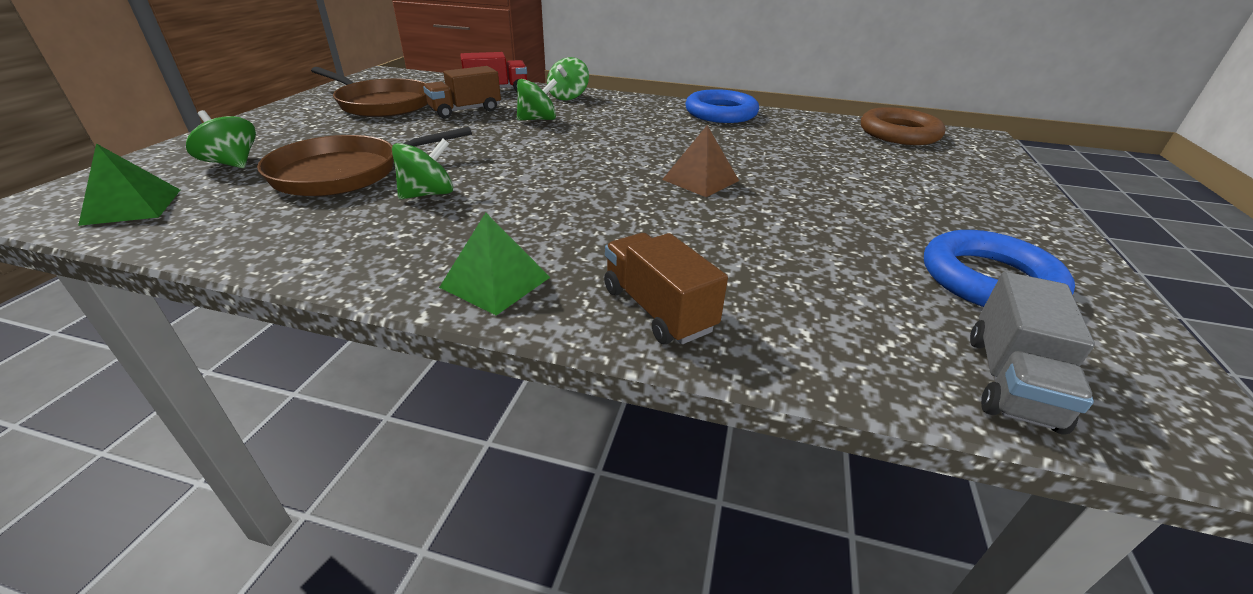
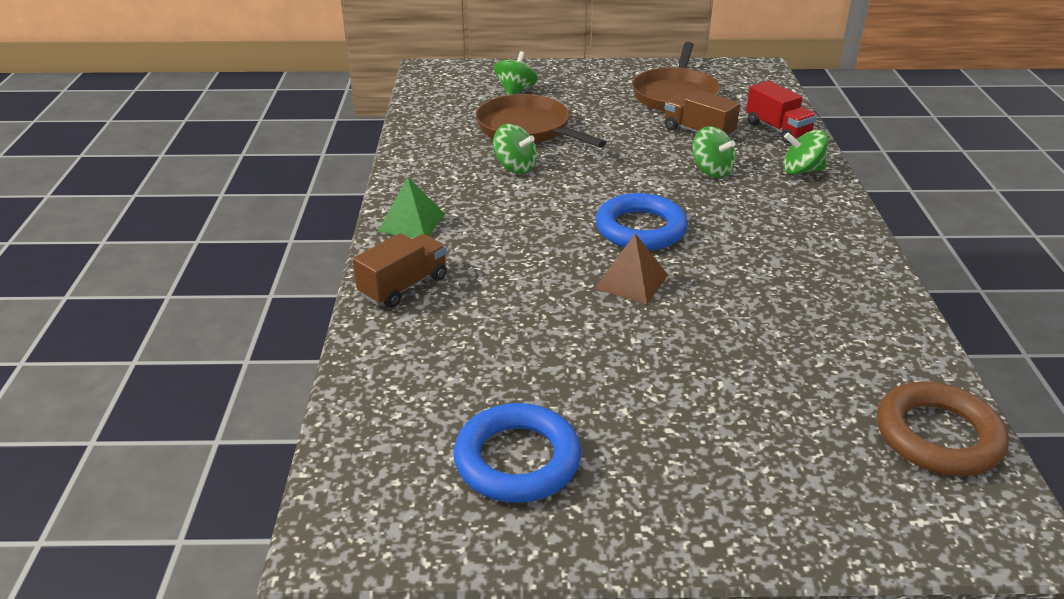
camera: 75 degrees right, 0 degrees up
green pyramid [78,144,180,226] -> none
blue ring [685,89,759,123] -> blue ring moved to [595,193,688,250]
grey truck [970,272,1095,435] -> none

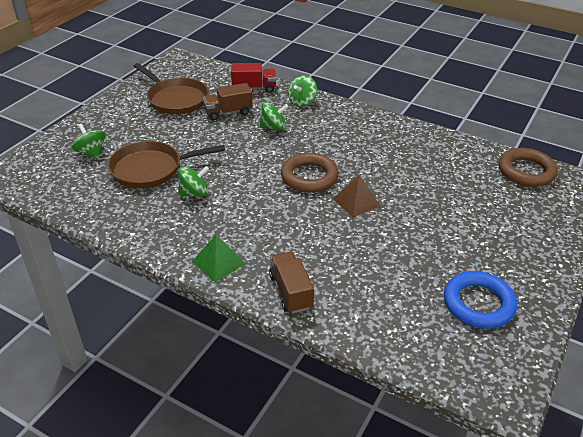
camera: 60 degrees left, 5 degrees up
blue ring [595,193,688,250] -> brown ring [281,153,339,193]

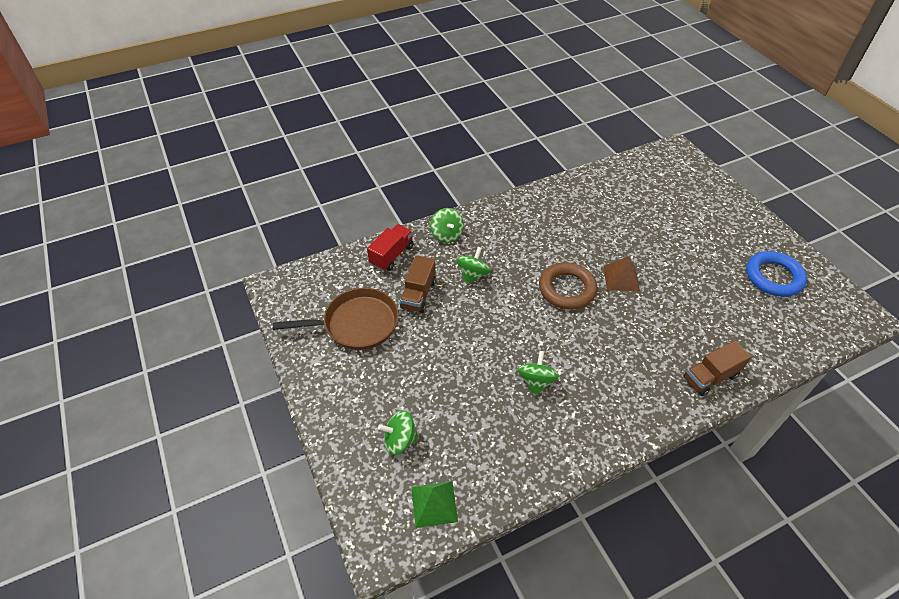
camera: 55 degrees left, 10 degrees up
brown pan [108,141,225,188] -> none
green pyramid [192,235,245,282] -> green pyramid moved to [412,482,458,528]
brown truck [269,252,314,314] -> brown truck turned 45 degrees counterclockwise [684,341,751,396]
brown ring [499,148,558,187] -> none

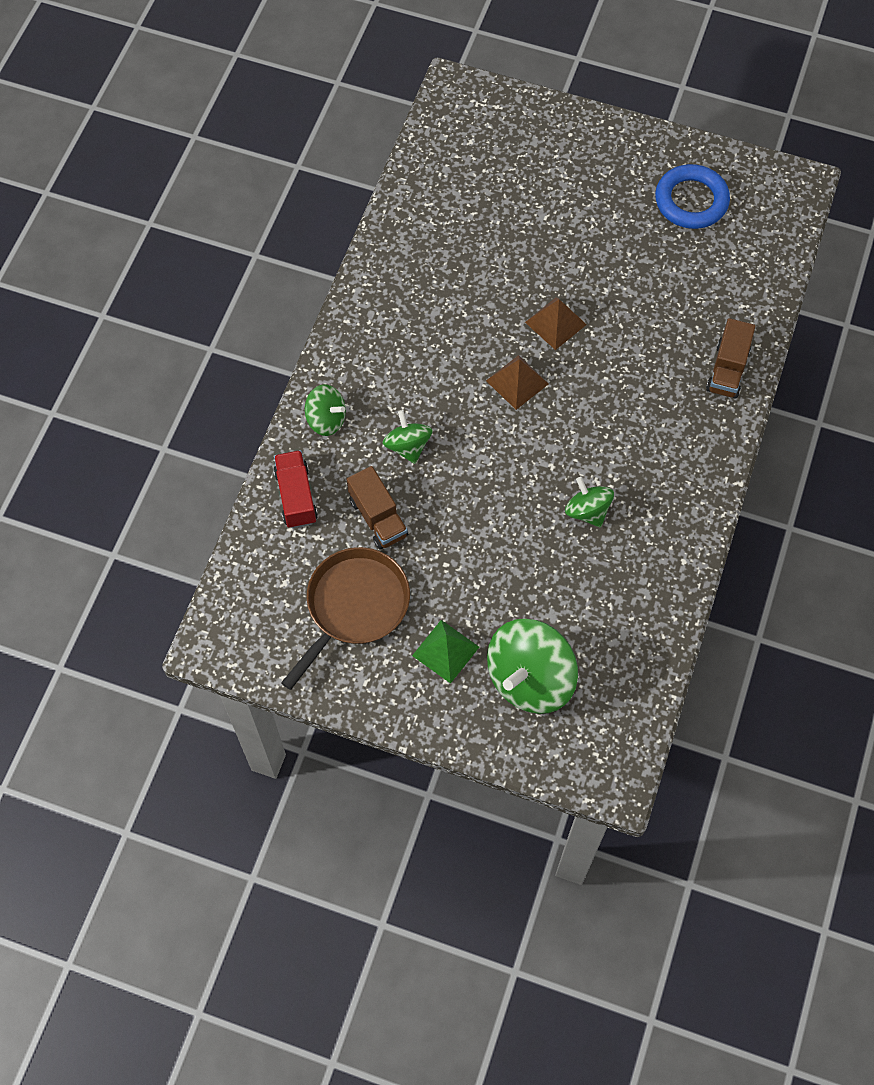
camera: 45 degrees left, 15 degrees up
green spinning top [378,410,419,455] -> green spinning top [487,619,578,714], size x1.80
green pyramid [412,482,458,528] -> green pyramid moved to [412,620,479,684]
brown ring [539,262,597,310] -> brown pyramid [486,355,548,410]

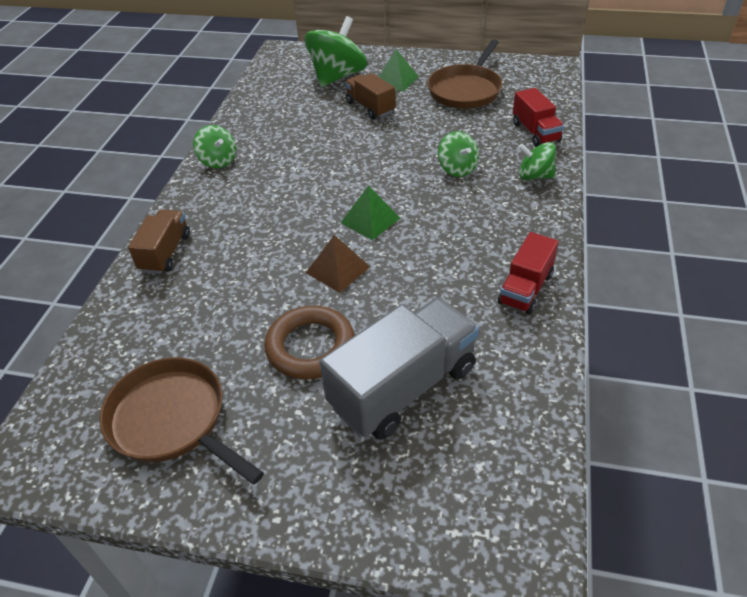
camera: 175 degrees right, 20 degrees down
brown truck [347,466,408,549] -> brown truck moved to [345,73,395,119]
brown pyramid [486,355,548,410] -> green pyramid [341,185,400,240]
green spinning top [565,477,614,527] -> green spinning top moved to [193,125,236,168]
blue ring [655,164,730,229] -> brown pan [100,357,264,484]
none -> brown ring [264,306,355,379]
none -> grey truck [320,298,479,440]
none -> red truck [498,232,558,314]

